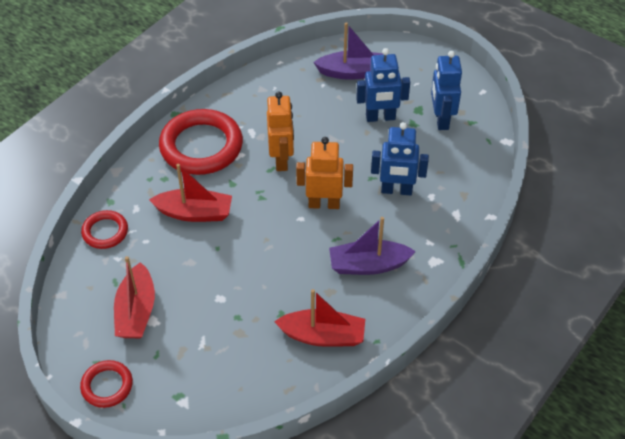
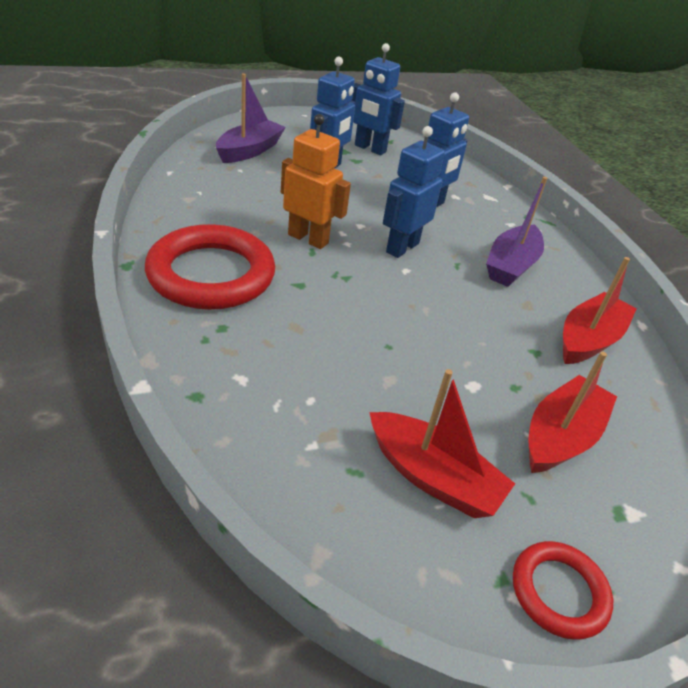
camera: 60 degrees left, 10 degrees down
red ring [81,210,128,249] -> none
red boat [149,164,232,222] -> red boat moved to [529,351,617,473]
orange robot [296,137,353,209] -> blue robot [383,126,445,258]

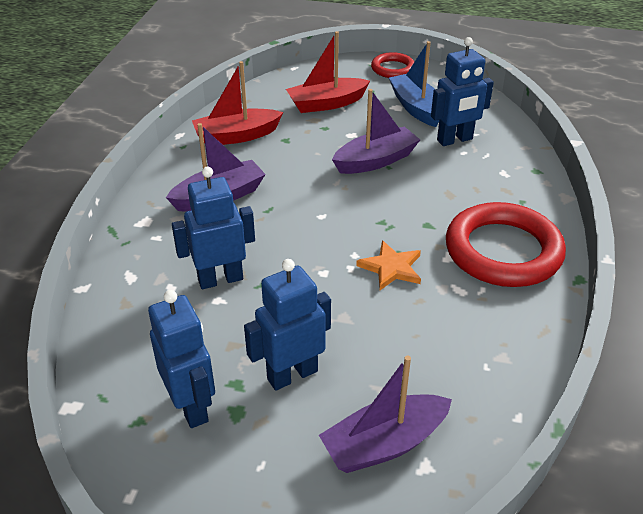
camera: 145 degrees left, 0 degrees up
orange robot [281,114,351,249] -> orange star [356,240,421,290]
red boat [369,369,515,518] -> blue boat [389,41,439,127]
blue robot [383,126,445,258] -> blue robot moved to [431,37,494,146]
none -> purple boat [332,89,420,174]

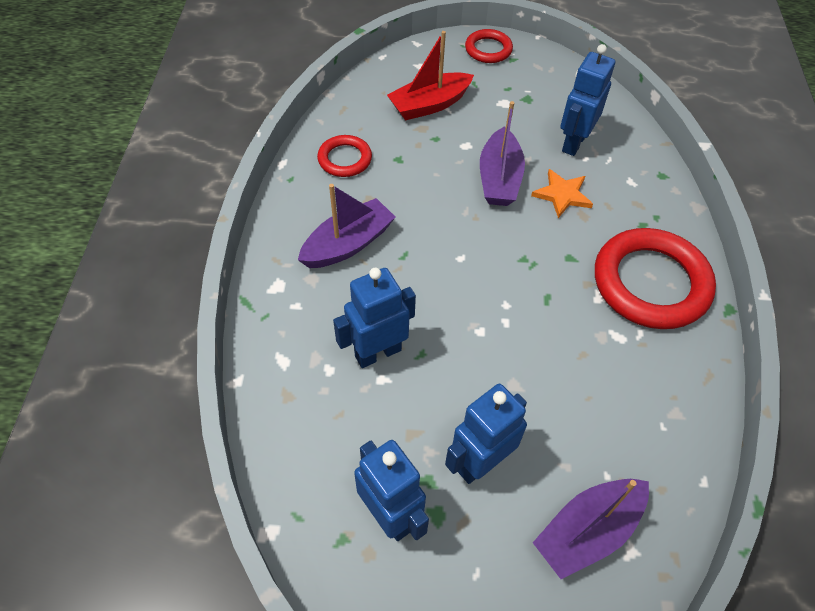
camera: 10 degrees left, 15 degrees up
red boat [192,61,283,145] -> red ring [317,135,372,177]
purple boat [332,89,420,174] -> purple boat turned 135 degrees clockwise [480,101,525,206]
orange star [356,240,421,290] -> orange star moved to [531,169,593,218]
blue boat [389,41,439,127] -> none
blue robot [431,37,494,146] -> blue robot turned 150 degrees clockwise [560,44,615,156]

